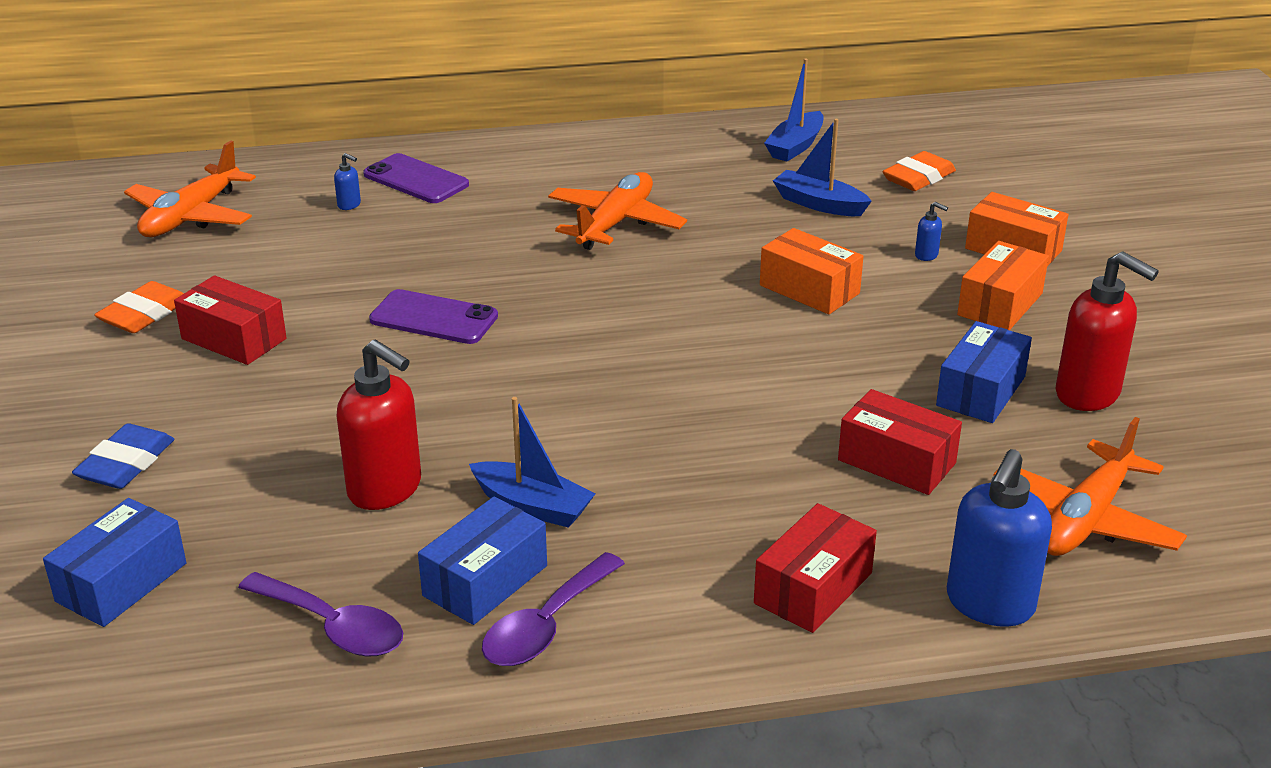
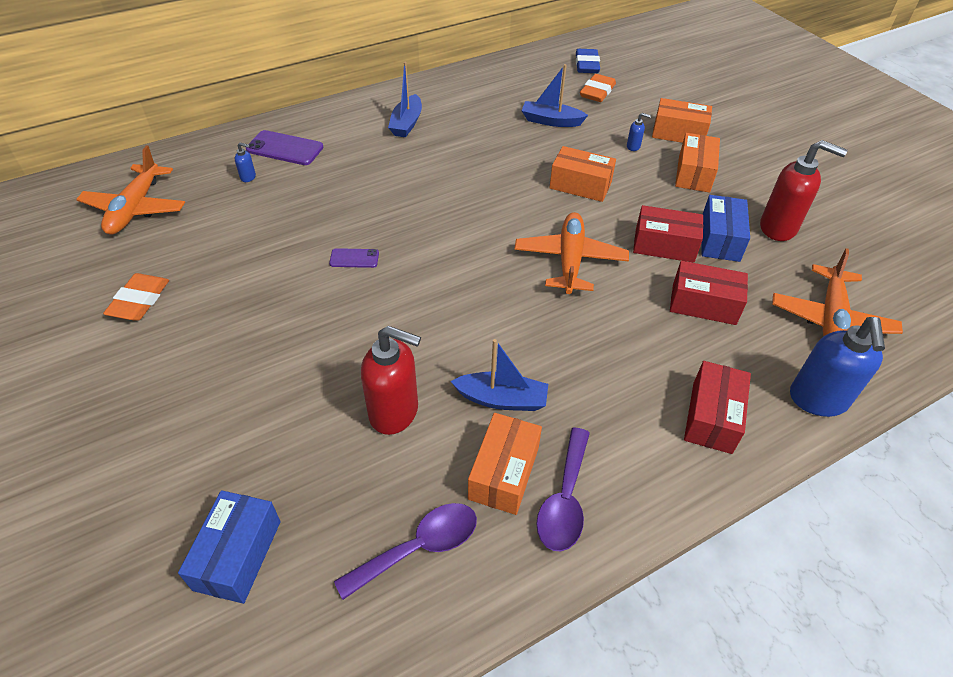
camera: 20 degrees left, 15 degrees up
blue eraser [72,423,174,489] -> blue eraser moved to [576,49,600,73]
red box [174,275,287,365] -> red box moved to [633,205,703,263]
purple spoon [238,572,403,657] -> purple spoon turned 45 degrees counterclockwise [334,503,477,600]
purple phone [369,289,498,344] -> purple phone [329,248,379,268], size x0.57
blue box [418,497,547,625] -> orange box [468,413,542,515]
orange plane [548,172,687,250] -> orange plane moved to [514,212,629,294]
blue boat [764,58,824,162] -> blue boat moved to [388,62,422,137]

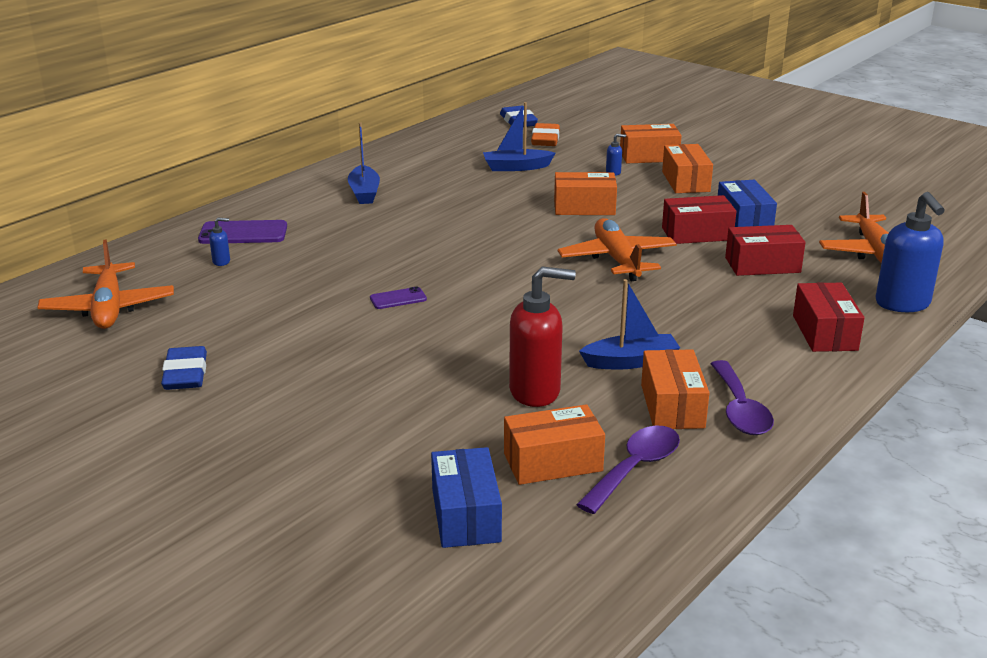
camera: 20 degrees left, 20 degrees down
orange eraser [103,273,169,321] -> blue eraser [161,346,207,390]
red soap dispenser [760,140,848,241] -> none
none -> orange box [504,404,605,485]

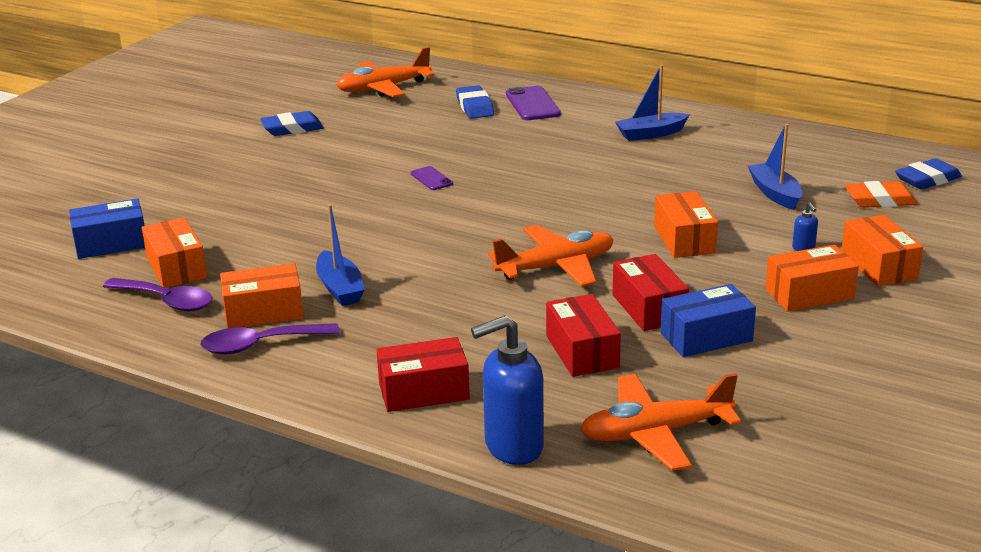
camera: 80 degrees right, 0 degrees up
blue soap dispenser [209,218,230,266] -> blue eraser [456,85,494,119]
red soap dispenser [509,266,576,407] -> none

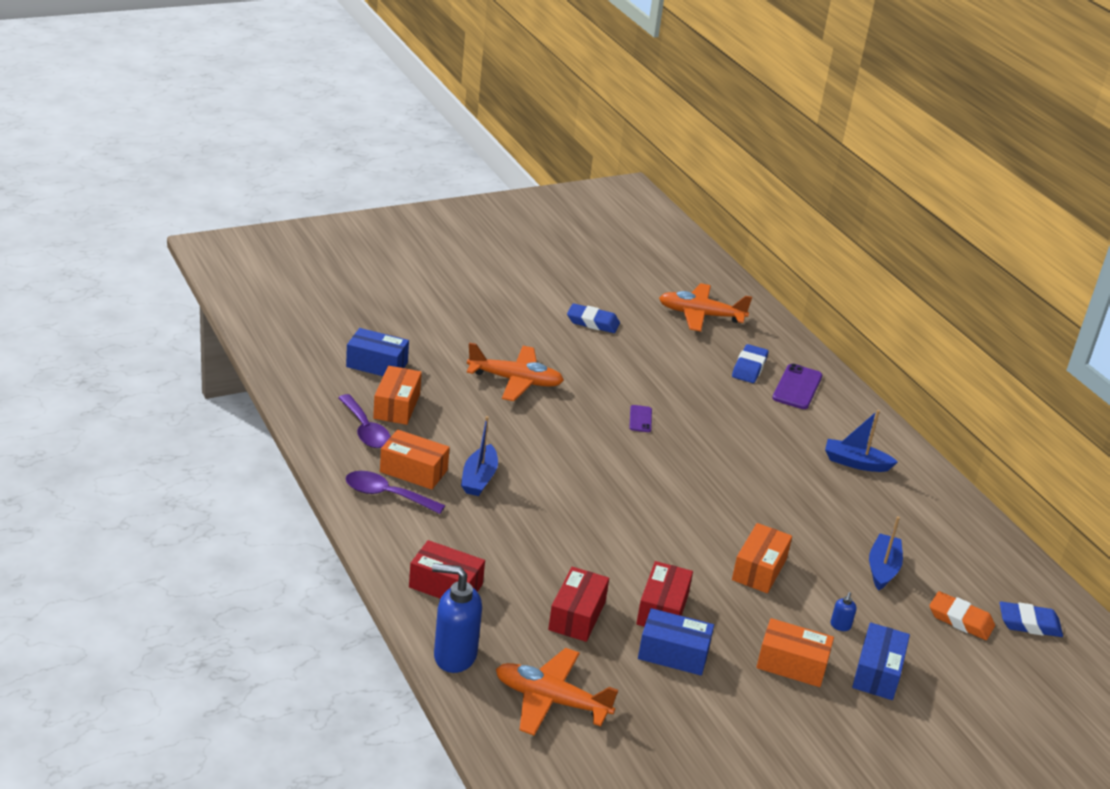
camera: 30 degrees right, 5 degrees up
orange plane [488,225,614,287] -> orange plane moved to [467,342,564,401]
orange box [841,215,923,286] -> blue box [852,622,910,700]

